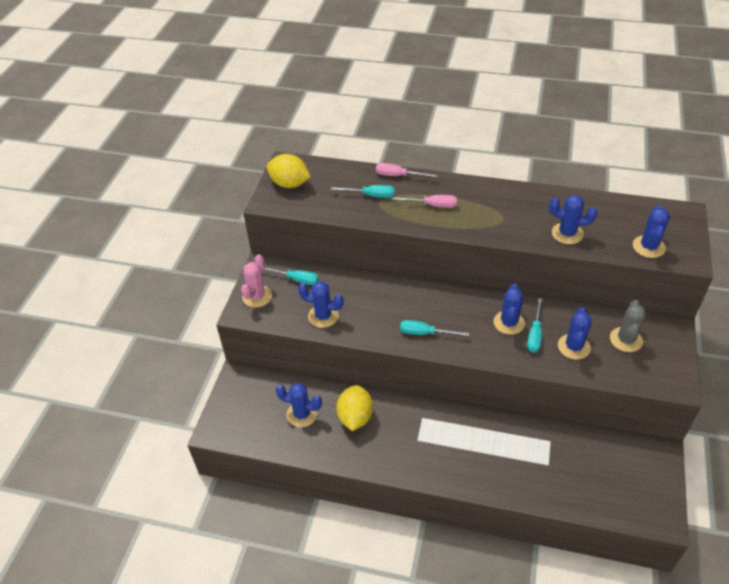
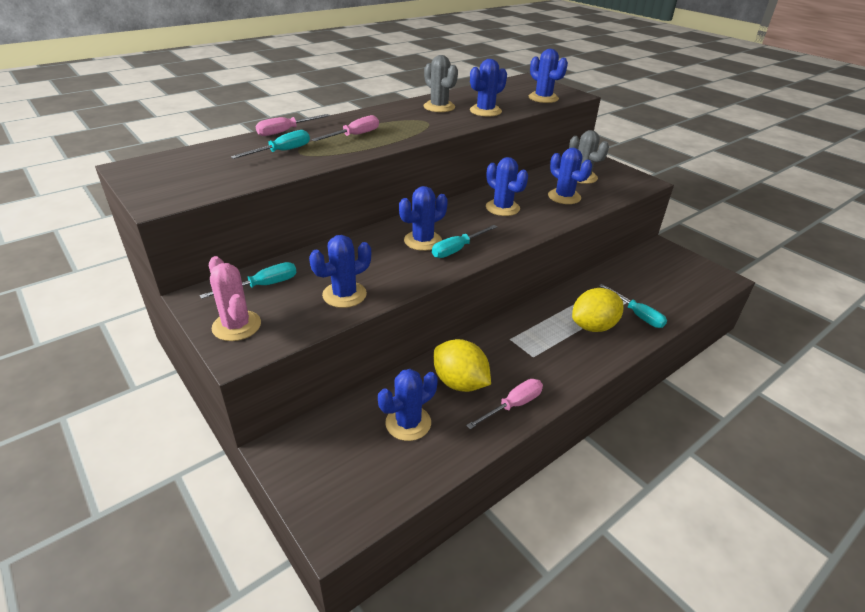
camera: 55 degrees left, 10 degrees down
yellow lemon [267,154,311,188] -> yellow lemon moved to [572,288,623,332]
turquoise screwdriver [527,298,542,352] -> turquoise screwdriver moved to [599,284,667,328]
none -> blue cactus [399,186,448,251]
none -> grey cactus [424,55,458,112]
none -> pink screwdriver [466,379,543,429]

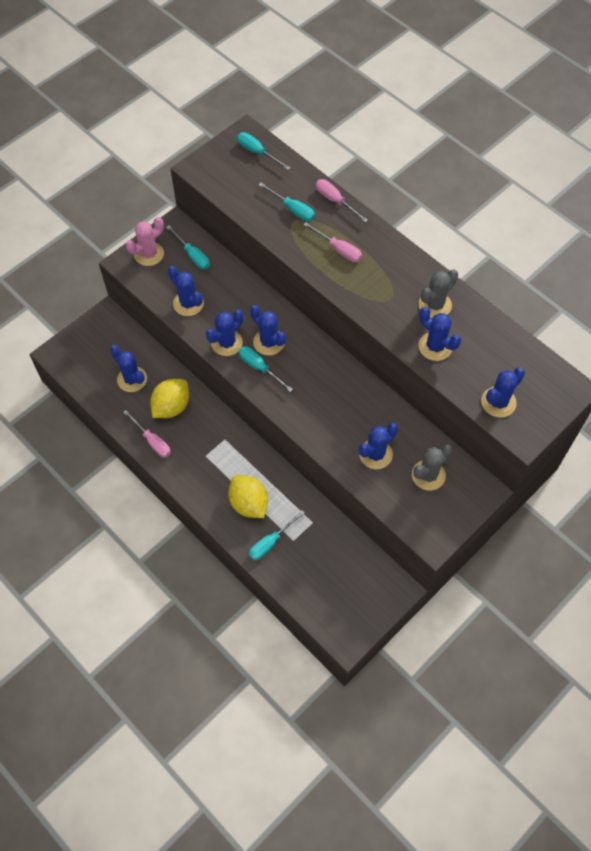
camera: 85 degrees right, 25 degrees up
blue cactus [486,157,528,216] -> blue cactus moved to [206,310,243,356]
none -> turquoise screwdriver [237,132,291,170]

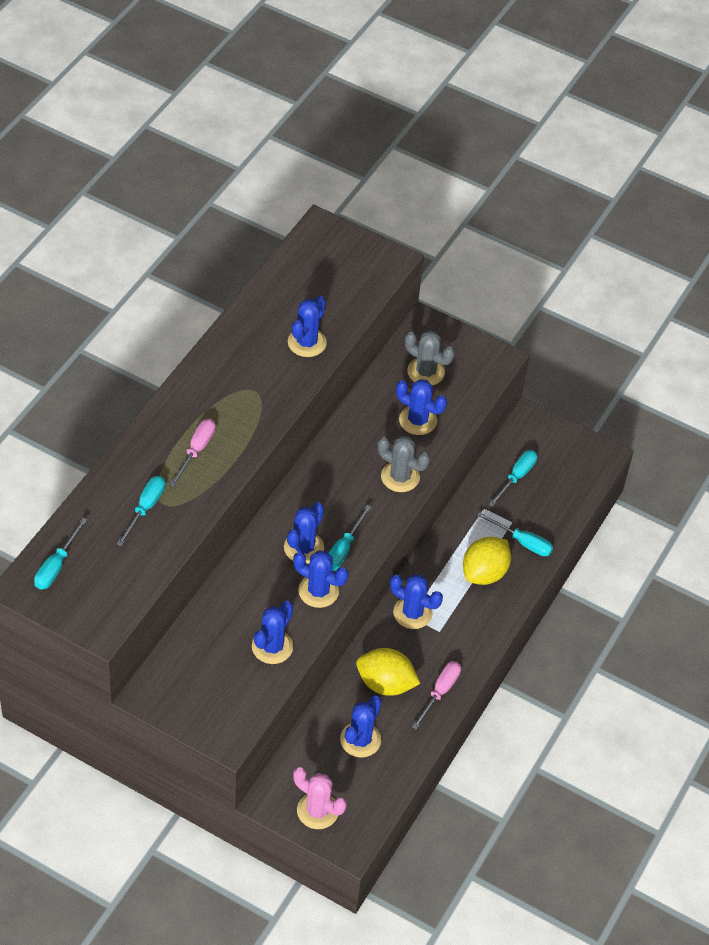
camera: 110 degrees left, 10 degrees down
pink cactus [126,217,164,266] -> pink cactus moved to [293,767,347,829]
turquoise screwdriver [166,225,210,269] -> turquoise screwdriver moved to [489,450,537,507]
pink screwdriver [316,179,368,222] -> none
grey cactus [419,269,458,318] -> grey cactus moved to [377,436,430,492]
blue cactus [481,367,525,418] -> blue cactus moved to [390,574,443,629]

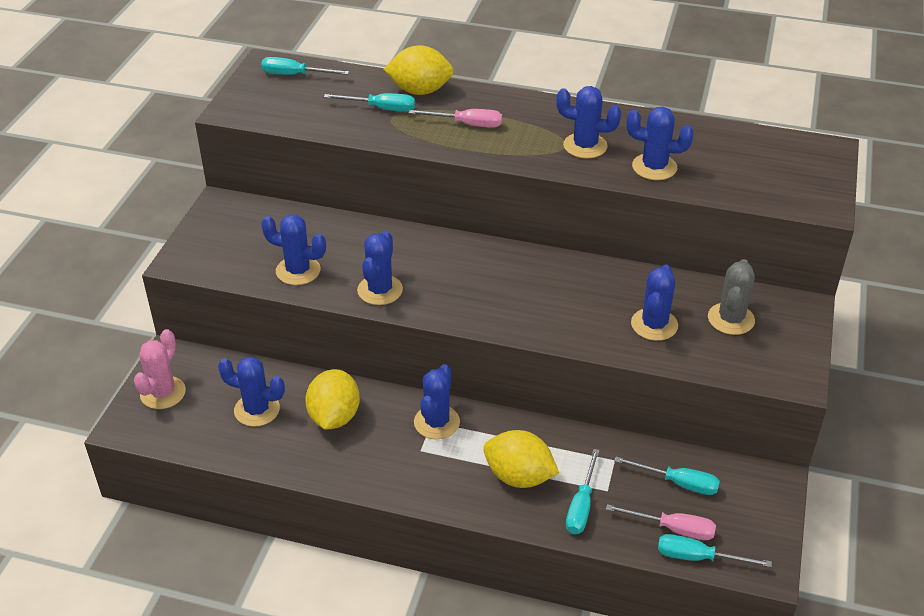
camera: 80 degrees right, 10 degrees down
blue cactus [284,502,324,564] -> blue cactus moved to [556,86,621,159]
turquoise screwdriver [329,505,371,571] -> turquoise screwdriver moved to [658,534,772,567]
grey cactus [377,436,430,492] -> none
pink screwdriver [412,661,461,730] -> pink screwdriver moved to [606,504,716,540]
none -> yellow lemon [384,45,454,95]

